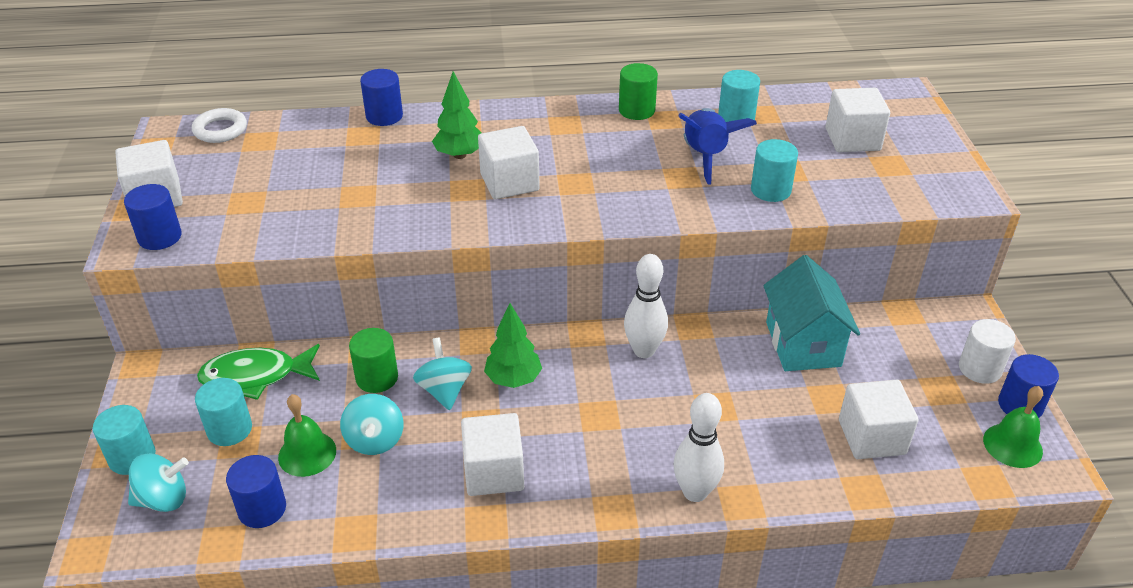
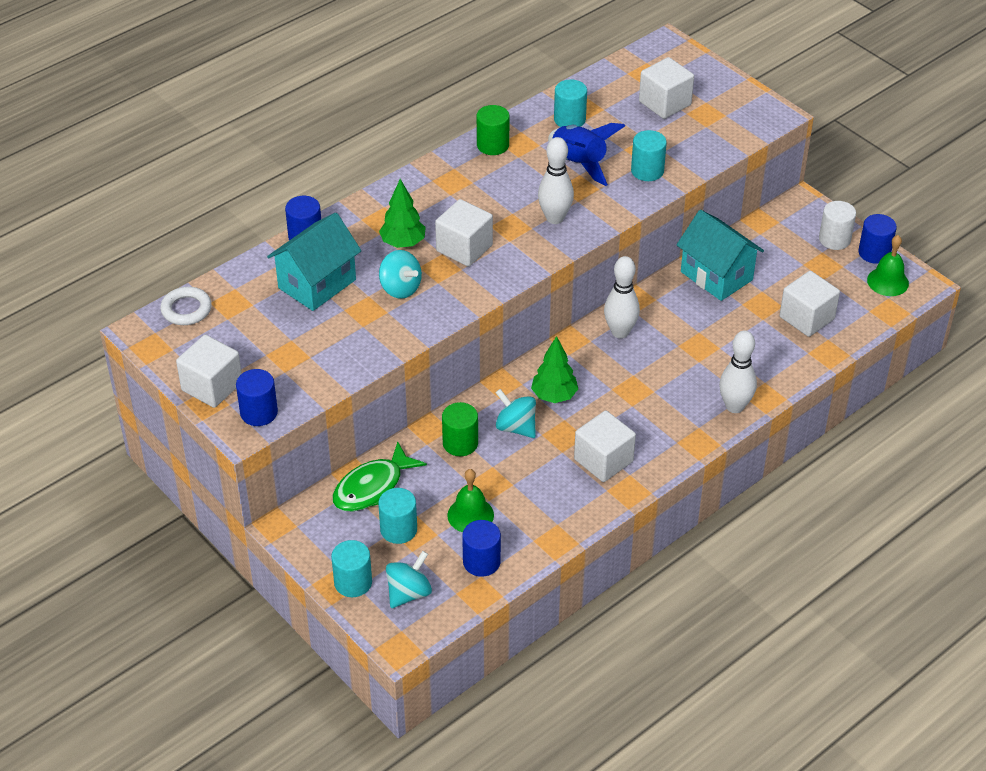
camera: 35 degrees left, 5 degrees up
turquoise spinning top [340,394,403,455] -> turquoise spinning top moved to [379,250,422,299]
none -> turquoise house [267,213,361,311]
none -> white bowling pin [538,137,574,224]

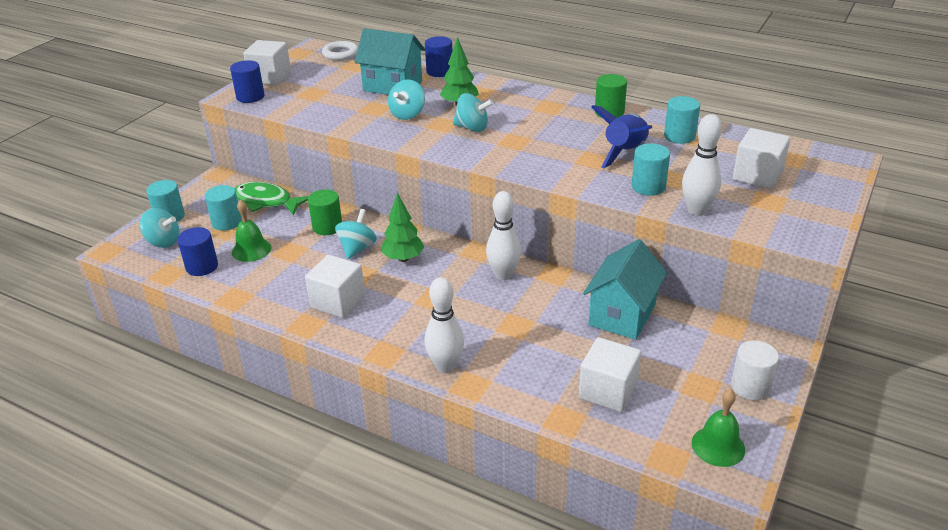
camera: 70 degrees right, 10 degrees down
white cube [435,199,493,267] -> turquoise spinning top [453,93,494,132]
white bowling pin [538,137,574,224] -> white bowling pin moved to [682,114,722,216]
blue cylinder [858,214,897,264] -> none

